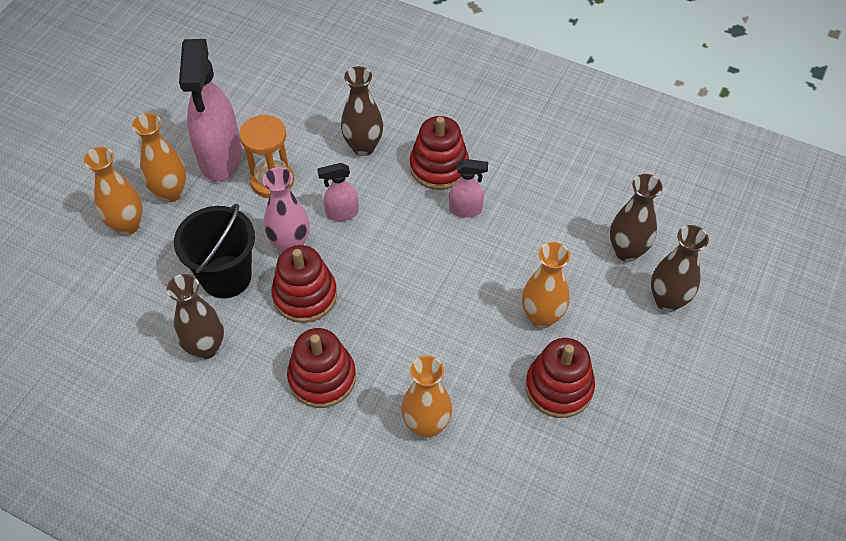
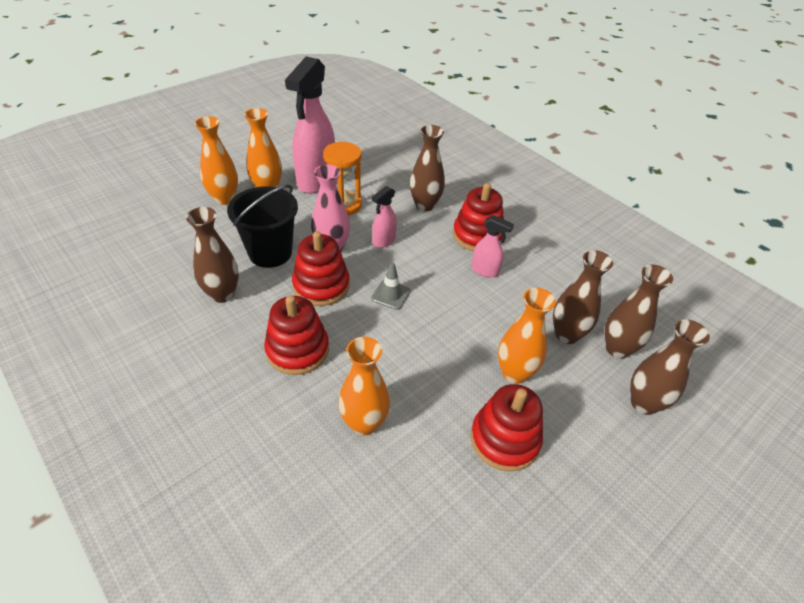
camera: 20 degrees right, 10 degrees down
pink spray bottle [317,163,359,221] -> pink spray bottle turned 60 degrees counterclockwise [372,186,397,248]
none -> grey traffic cone [371,262,411,310]
none -> brown vase [553,250,613,344]

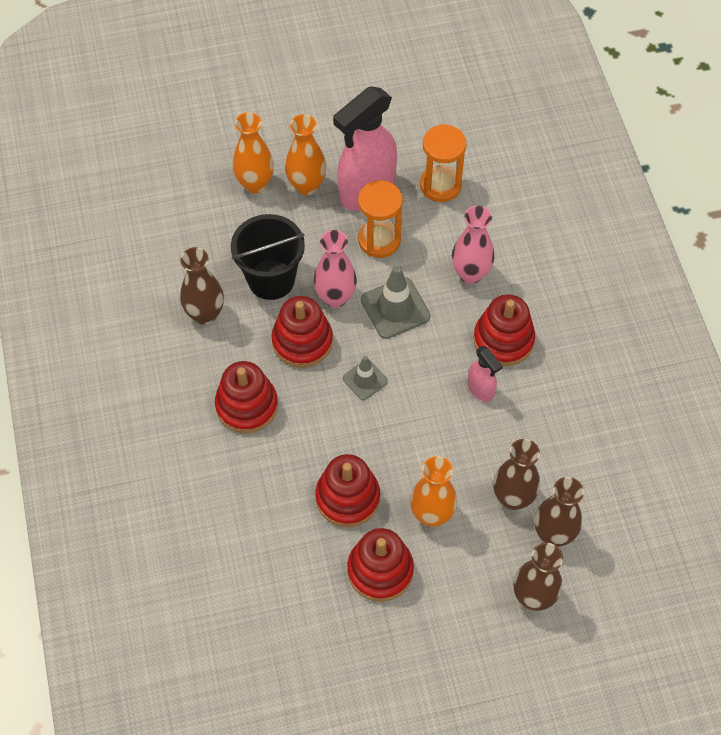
camera: 30 degrees right, 15 degrees up
orange vase [338,337,390,435] -> none
pink spray bottle [372,186,397,248] -> grey traffic cone [361,265,431,339]
brown vase [410,125,445,211] -> pink vase [452,205,495,284]
none -> red stacking toy [315,454,380,527]
none -> orange hourglass [420,124,466,202]

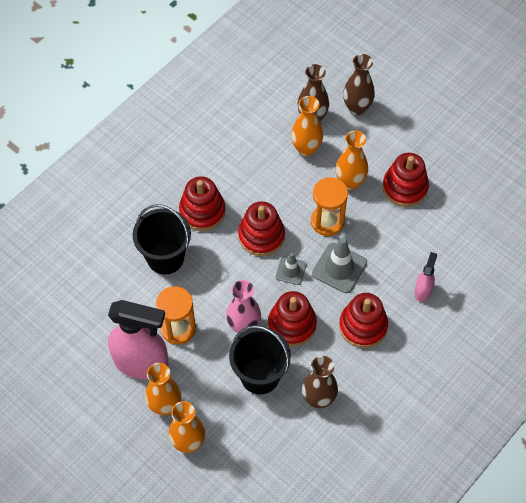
camera: 125 degrees left, 0 degrees up
red stacking toy [315,454,380,527] -> red stacking toy moved to [238,201,285,256]
grey traffic cone [361,265,431,339] -> grey traffic cone moved to [312,238,367,293]
orange hourglass [420,124,466,202] -> orange hourglass moved to [311,177,348,236]
pink vase [452,205,495,284] -> black bucket [133,204,191,274]
pink spray bottle [467,346,503,402] -> pink spray bottle moved to [414,252,437,302]
brown vase [493,439,540,510] -> orange vase [291,96,323,156]

